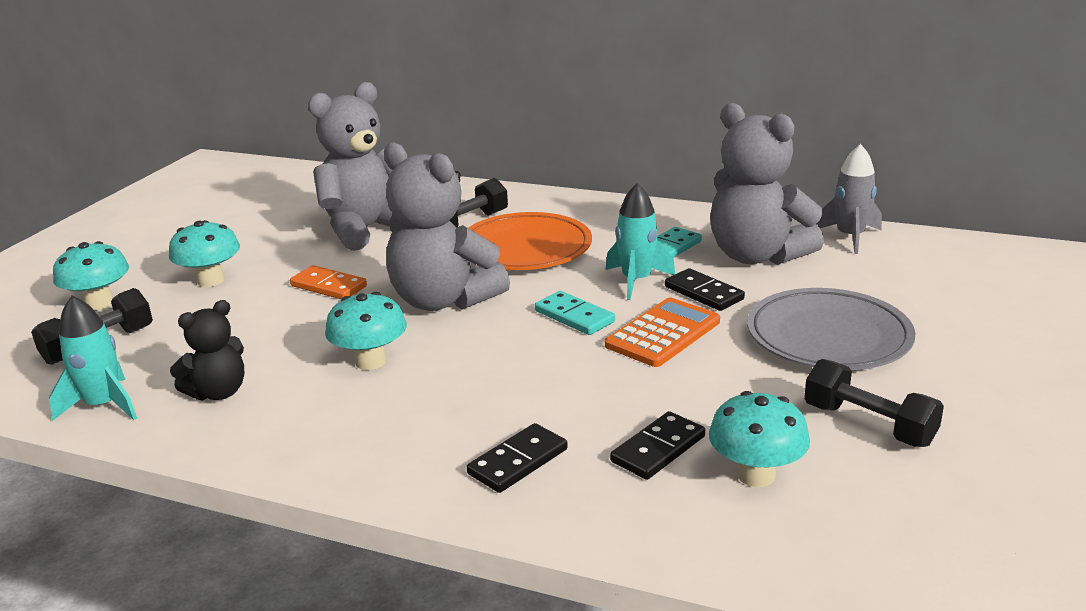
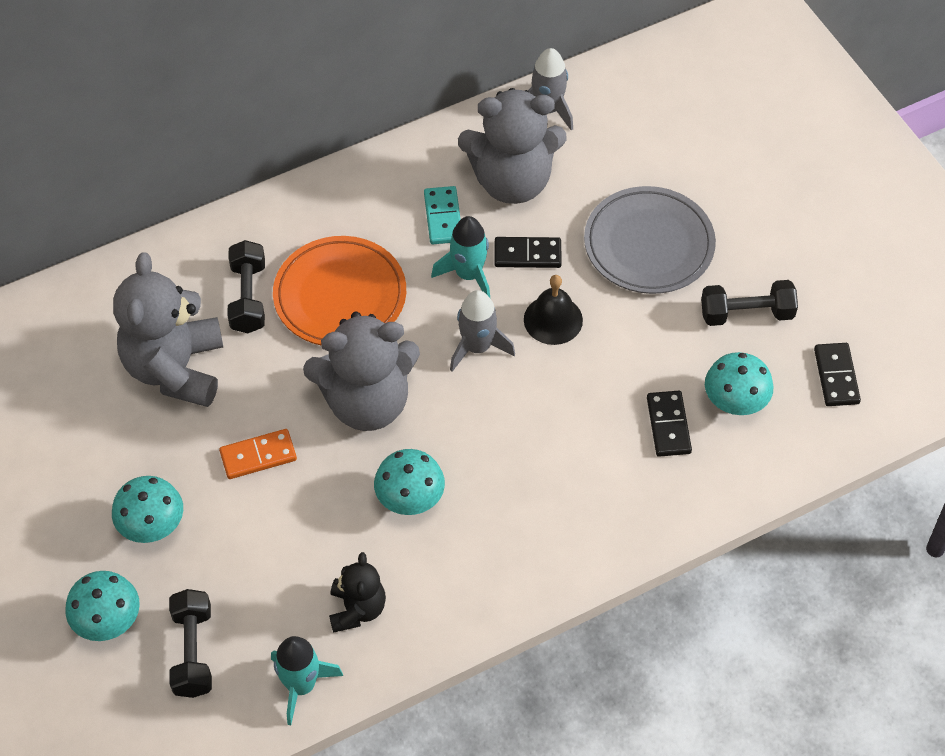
camera: 50 degrees left, 30 degrees up
black domino [467,423,568,493] -> black domino moved to [814,343,861,406]
turquoise domino [535,291,615,335] -> grey rocket [450,290,515,372]
orange calculator [605,298,720,367] -> black bell [524,275,583,345]

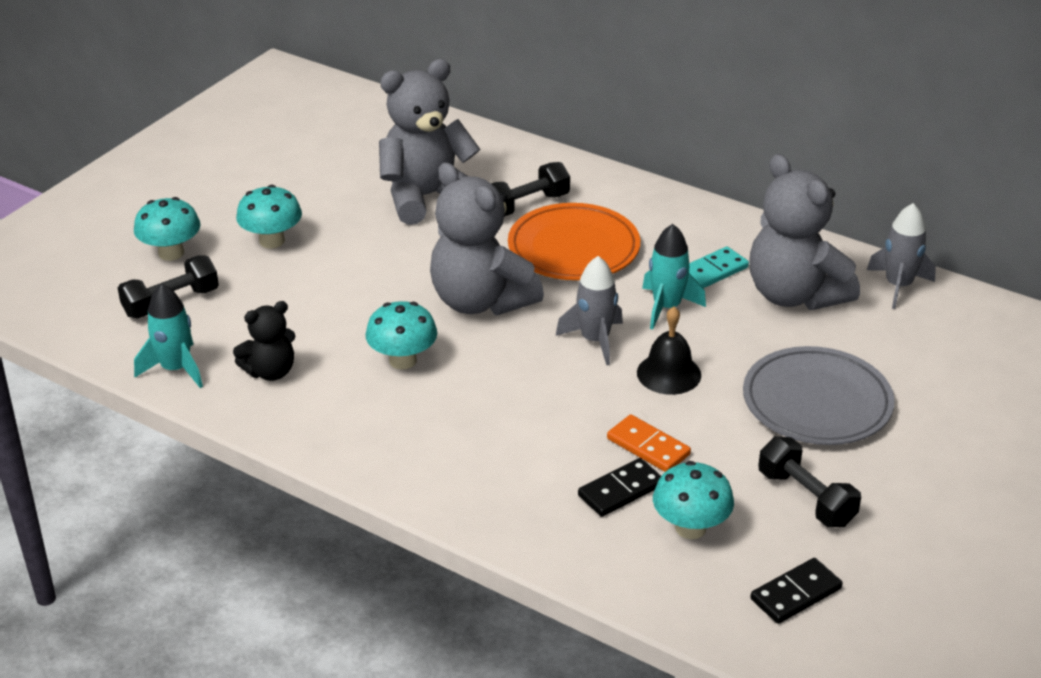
camera: 60 degrees right, 20 degrees down
orange domino [219,429,297,479] -> orange domino moved to [607,414,691,472]
black domino [494,237,562,268] -> none

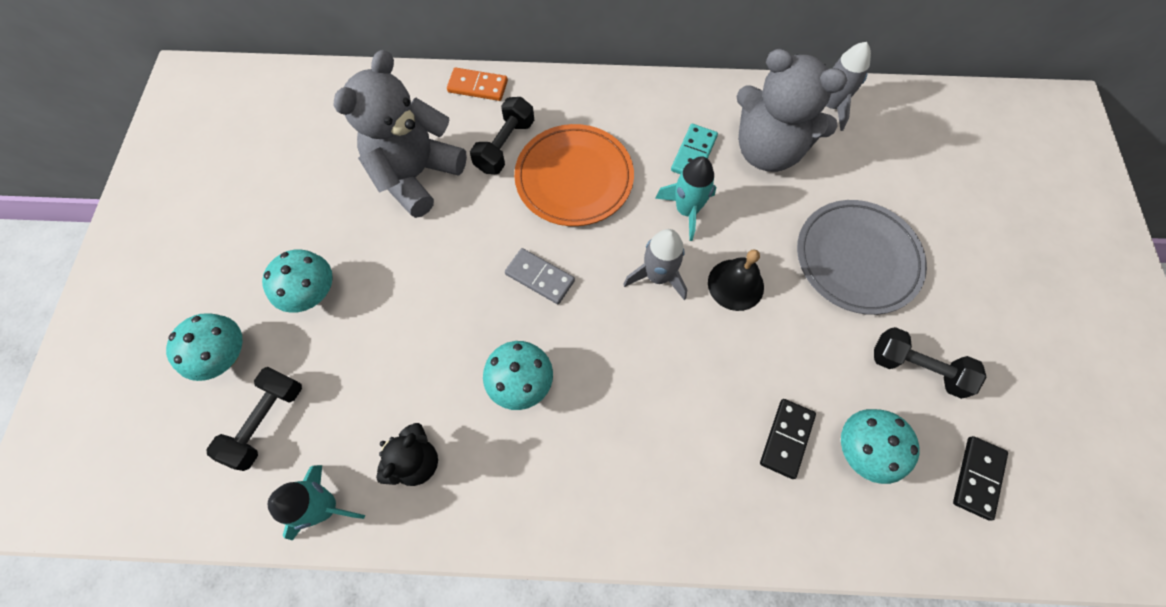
camera: 30 degrees left, 30 degrees up
grey teddy bear [430,162,544,315] -> grey domino [505,248,575,304]
orange domino [607,414,691,472] -> orange domino moved to [447,67,508,101]

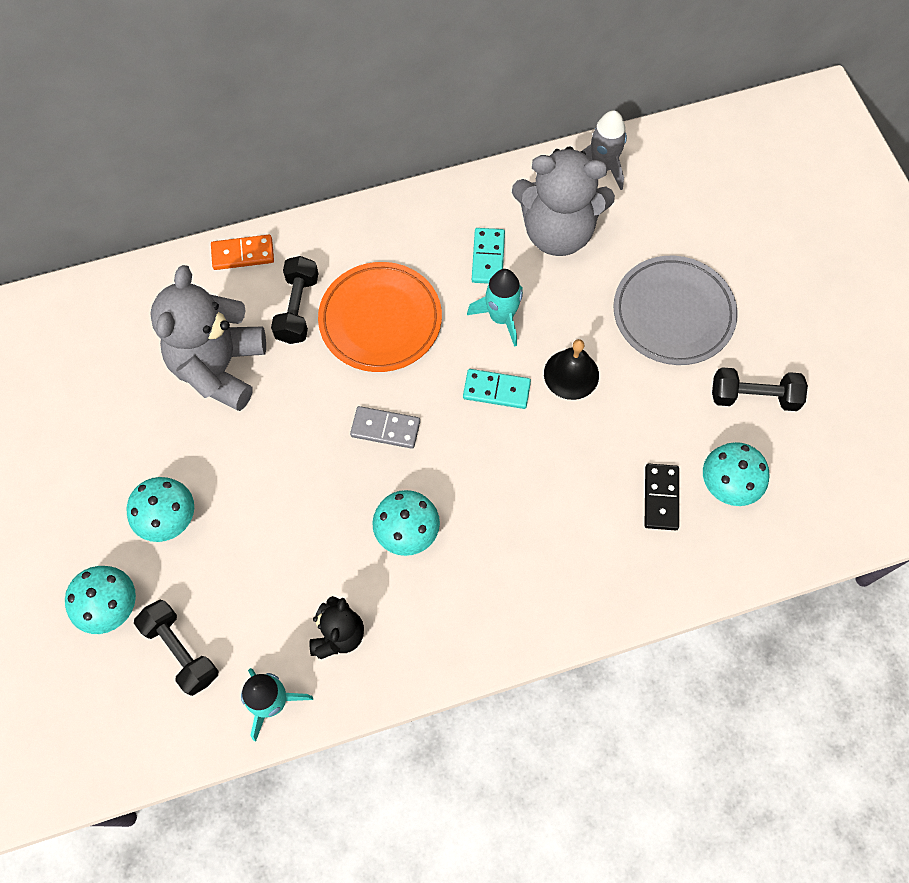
camera: 20 degrees left, 0 degrees up
black dumbbell [206,367,302,471] -> black dumbbell turned 45 degrees counterclockwise [134,600,218,696]
grey rocket [623,229,687,300] -> turquoise domino [463,369,531,409]
black domino [953,436,1008,521] -> none

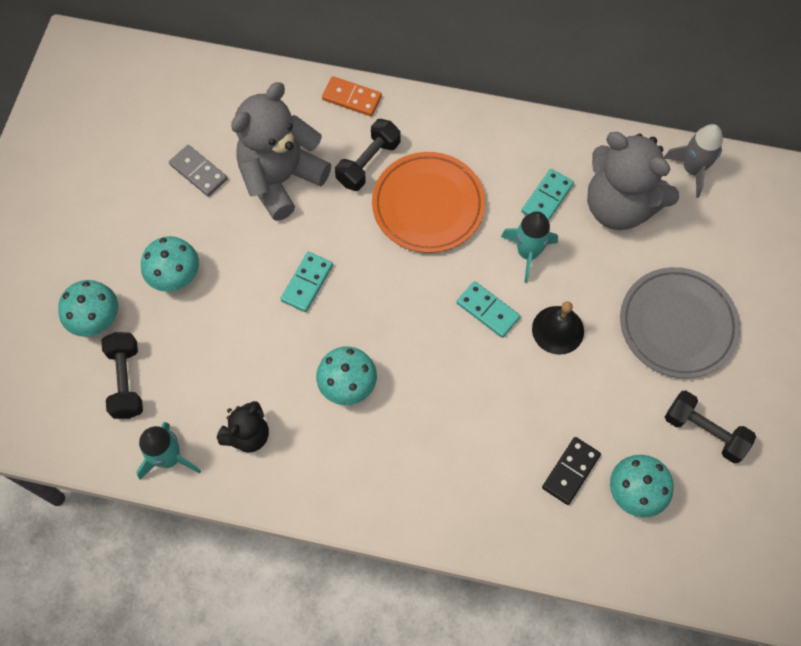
camera: 30 degrees right, 0 degrees up
grey domino [350,406,420,449] -> grey domino moved to [169,145,228,197]
none -> turquoise domino [280,252,333,312]

